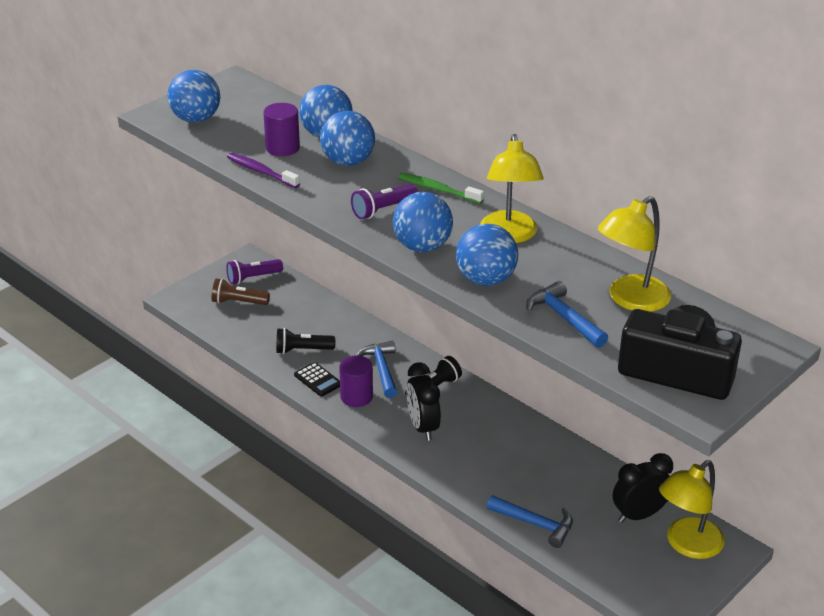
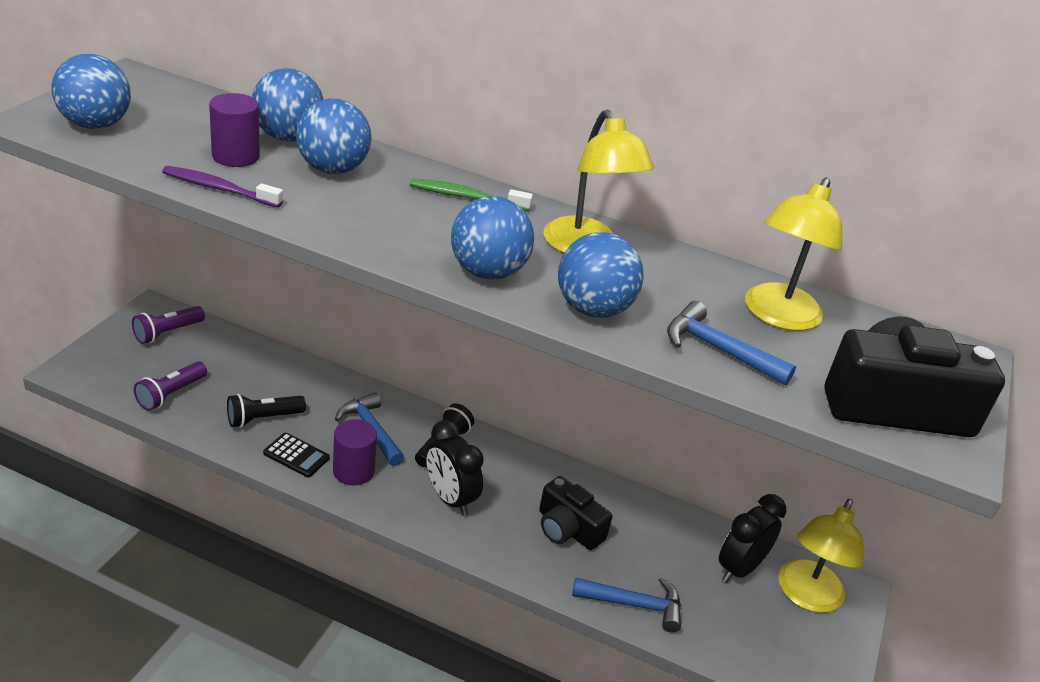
camera: 25 degrees left, 0 degrees up
brown flashlight [212,279,270,305] -> none
purple flashlight [351,183,418,219] -> purple flashlight moved to [134,361,207,411]
none -> black camera [539,476,612,550]

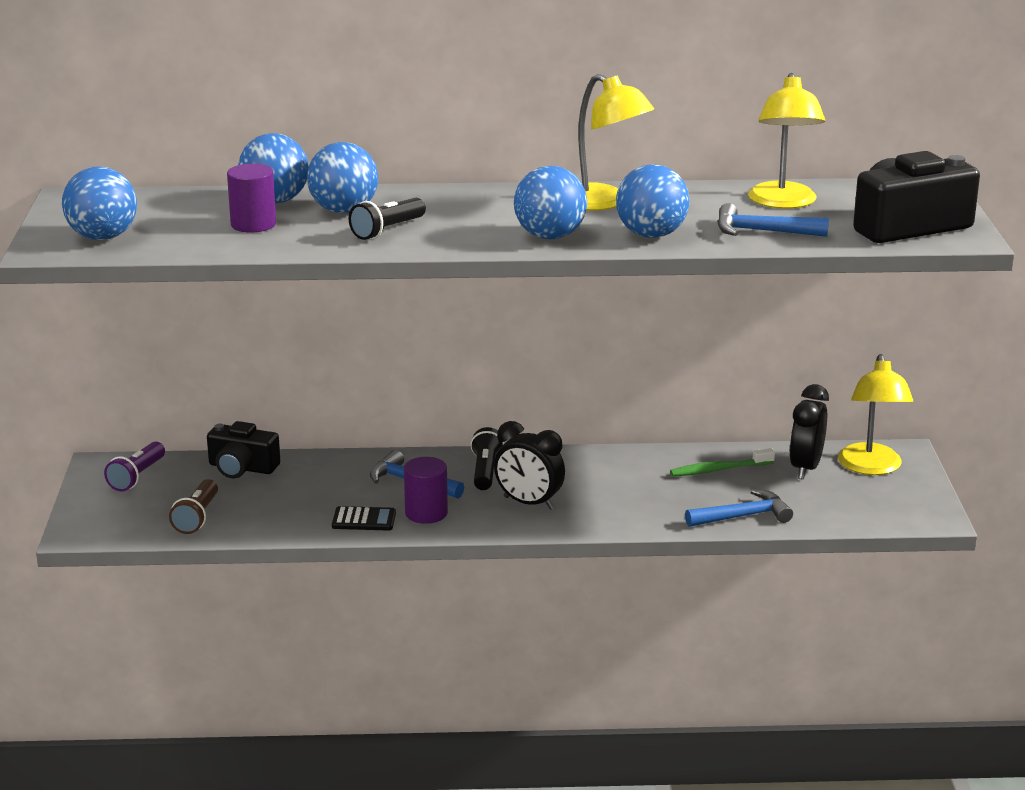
camera: 20 degrees left, 10 degrees down
purple flashlight [134,361,207,411] -> brown flashlight [169,479,218,534]
purple toothbrush [162,166,283,207] -> none
black flashlight [227,394,306,428] -> black flashlight moved to [349,198,426,240]
green toothbrush [410,178,533,211] -> green toothbrush moved to [670,448,775,477]
black camera [539,476,612,550] -> black camera moved to [207,421,280,478]

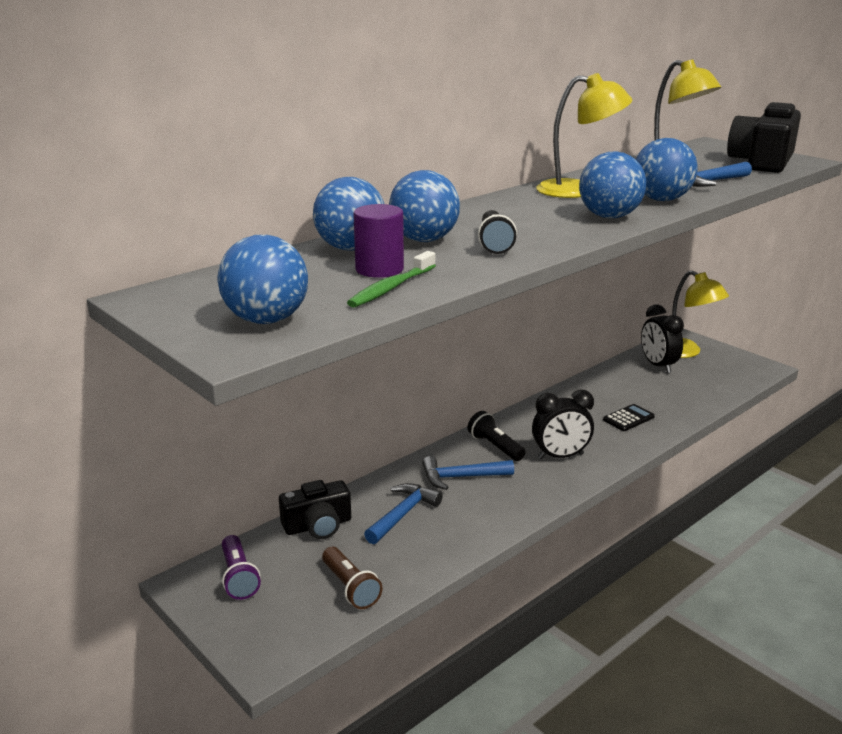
camera: 40 degrees left, 0 degrees up
black calculator [332,506,396,531] -> black calculator moved to [603,404,655,431]
purple cylinder [404,457,448,524] -> none
green toothbrush [670,448,775,477] -> green toothbrush moved to [347,251,436,308]
blue hammer [685,489,793,527] -> blue hammer moved to [364,483,443,544]

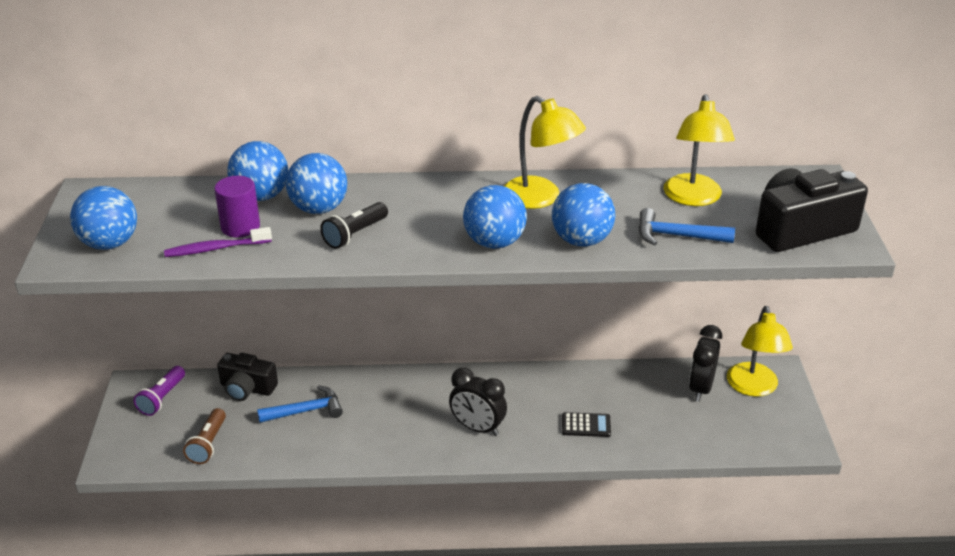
camera: 40 degrees right, 10 degrees up
green toothbrush [347,251,436,308] -> purple toothbrush [164,227,272,257]
blue hammer [422,456,514,490] -> none
black flashlight [468,411,526,461] -> none

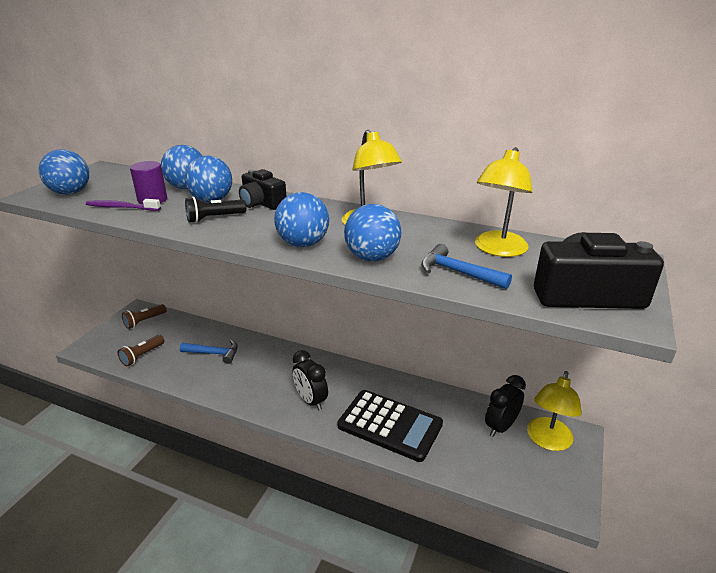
camera: 25 degrees right, 5 degrees down
purple flashlight [133,366,185,416] -> brown flashlight [122,304,166,329]
black camera [217,353,278,401] -> black camera moved to [239,169,287,210]
black calculator [562,412,611,437] -> black calculator [338,390,443,462], size x2.35

